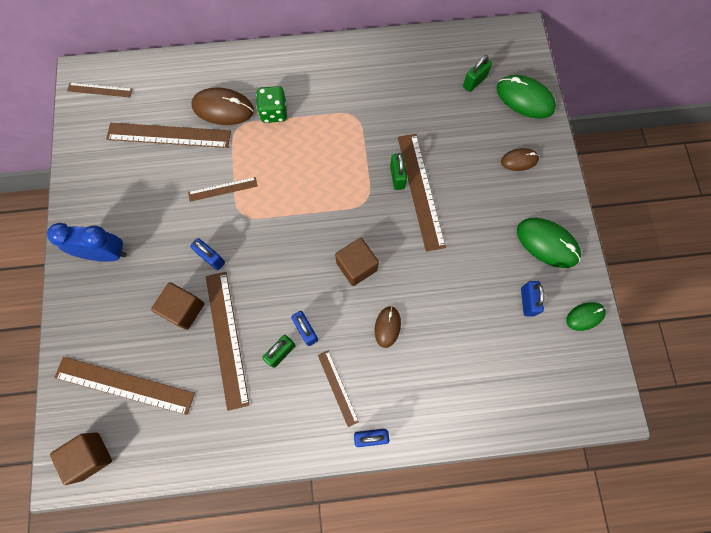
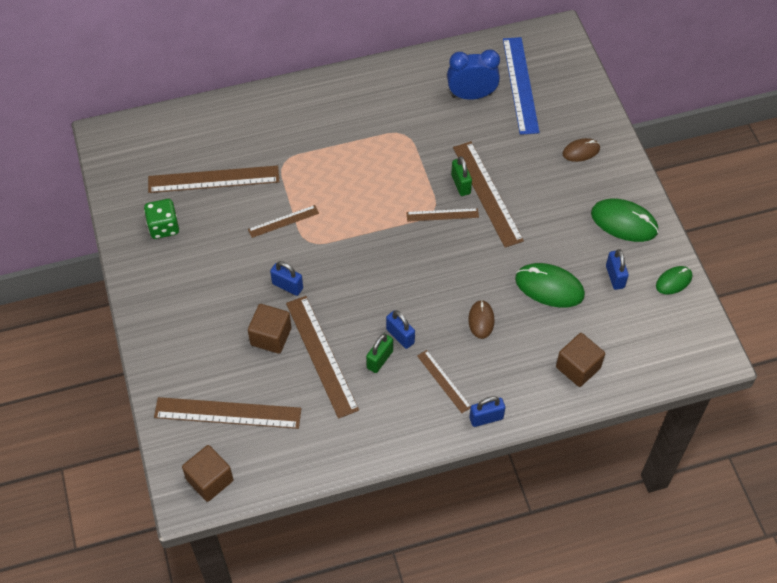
camera: 10 degrees left, 15 degrees down
blue clock [47,223,127,262] -> blue clock moved to [447,49,500,100]
brown ruler [67,83,133,97] -> brown ruler moved to [406,208,479,222]
brown mouse [192,87,254,125] -> none
green dice [256,86,287,123] -> green dice moved to [144,199,179,239]
brown cube [335,238,379,286] -> brown cube moved to [556,333,605,387]
green padlock [463,55,492,92] -> blue ruler [503,37,540,135]
green mouse [497,75,556,119] -> green mouse moved to [515,263,585,308]

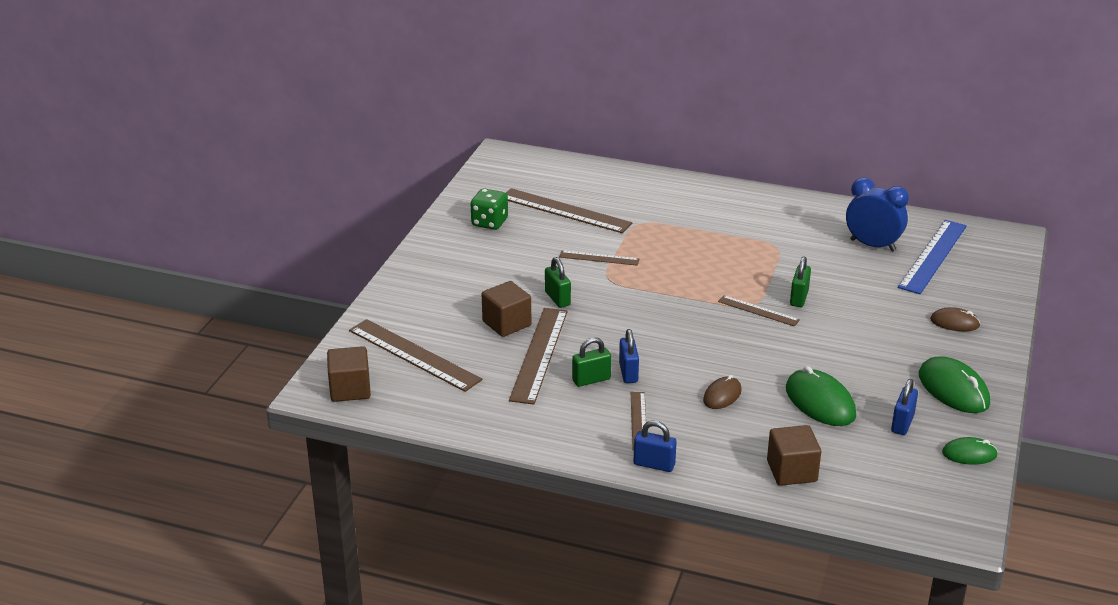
camera: 35 degrees right, 25 degrees down
blue padlock [270,261,303,296] -> green padlock [545,257,571,308]
brown ruler [453,141,524,248] -> none

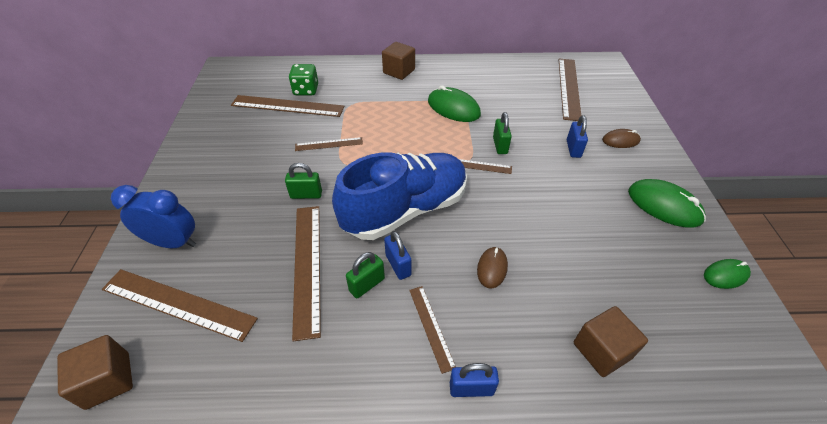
camera: 20 degrees left, 15 degrees up
green dice [471,188,508,230] -> green dice moved to [289,64,318,95]
brown cube [482,281,531,337] -> brown cube moved to [382,42,415,80]
green padlock [545,257,571,308] -> green padlock turned 45 degrees counterclockwise [285,163,322,199]
green mouse [786,366,856,426] -> green mouse moved to [428,85,481,122]
blue clock [846,177,909,252] -> blue clock moved to [111,185,196,248]
blue padlock [891,379,918,435] -> blue padlock moved to [567,115,588,158]
blue ruler [898,220,967,294] -> brown ruler [559,59,581,121]
none -> blue shoe [332,152,467,240]

